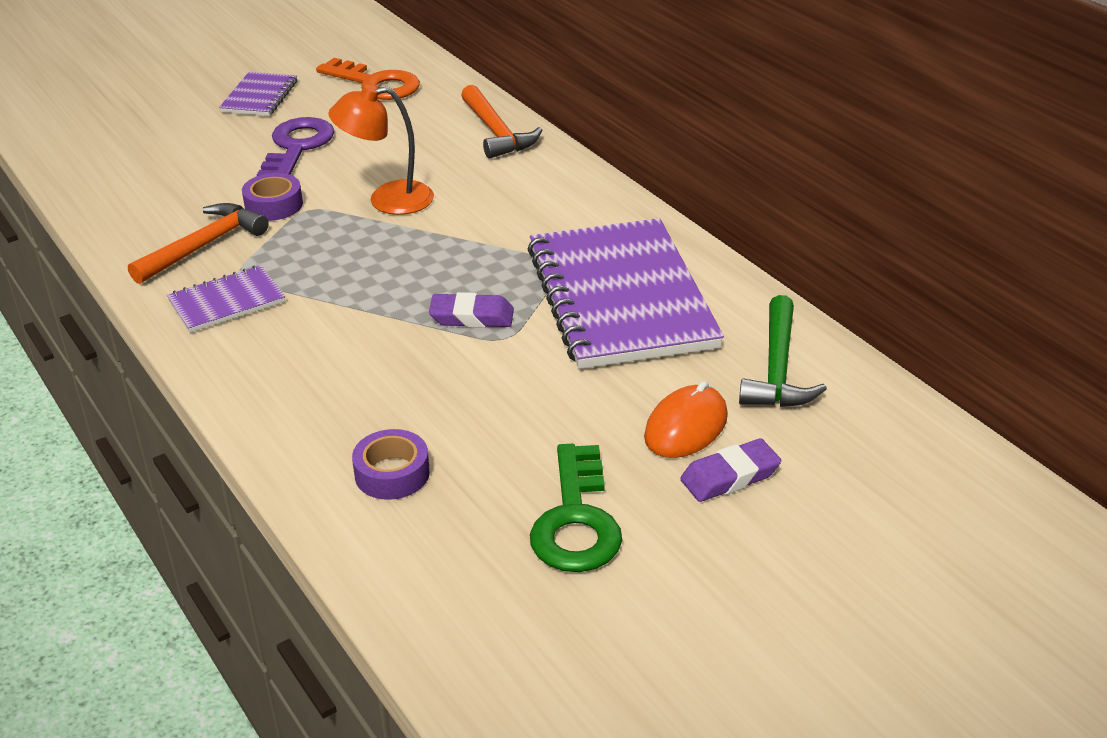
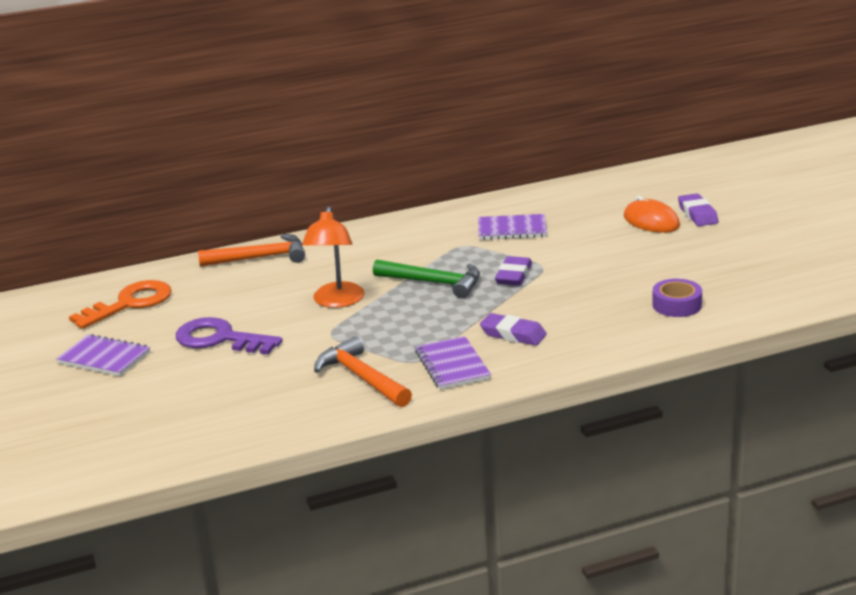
camera: 75 degrees left, 10 degrees down
purple tape [242,173,303,221] -> none
purple notebook [528,218,724,369] -> purple notebook [478,214,547,240], size x0.46
green key [530,444,622,572] -> none
green hammer [739,295,827,407] -> green hammer moved to [373,260,480,299]
none -> purple eraser [480,313,547,346]

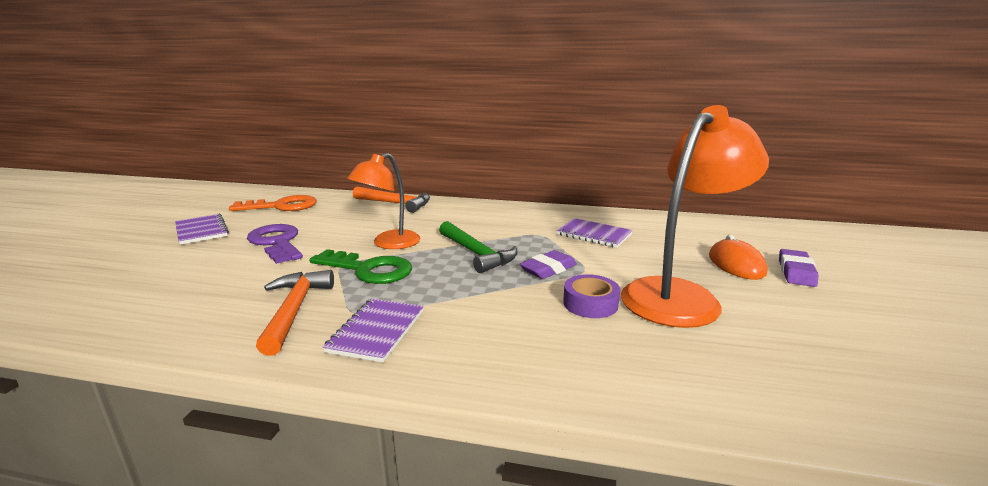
camera: 30 degrees right, 5 degrees down
purple eraser [480,313,547,346] -> none
purple tape [652,279,702,317] -> purple tape moved to [563,274,620,318]
none -> green key [310,249,412,284]
none -> orange lamp [621,105,769,328]

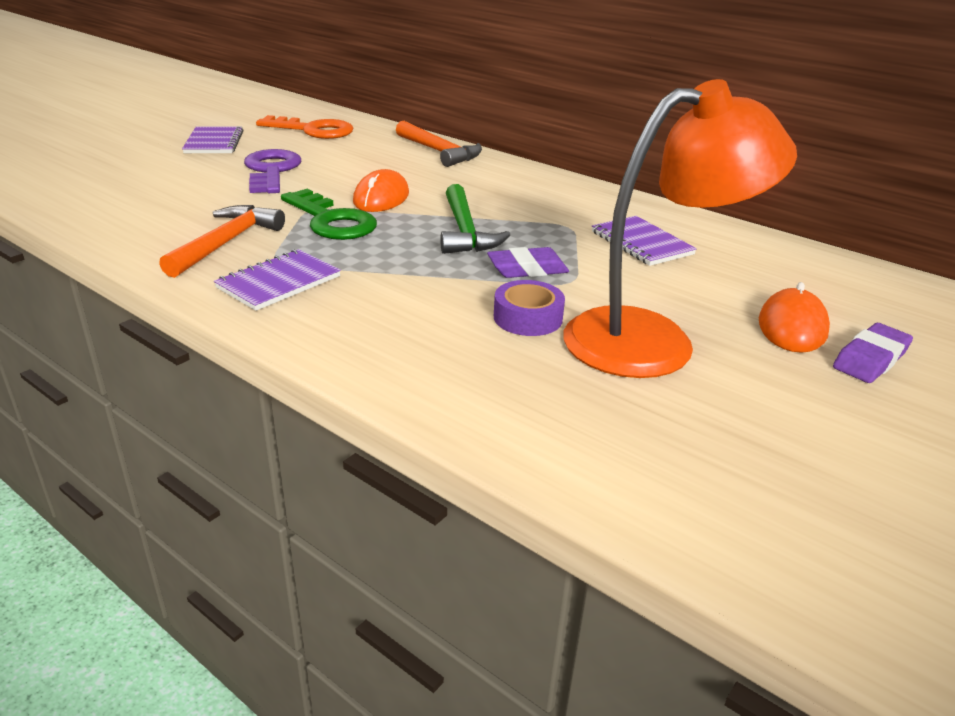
camera: 25 degrees right, 10 degrees up
orange lamp [347,153,420,249] -> orange mouse [353,169,409,212]

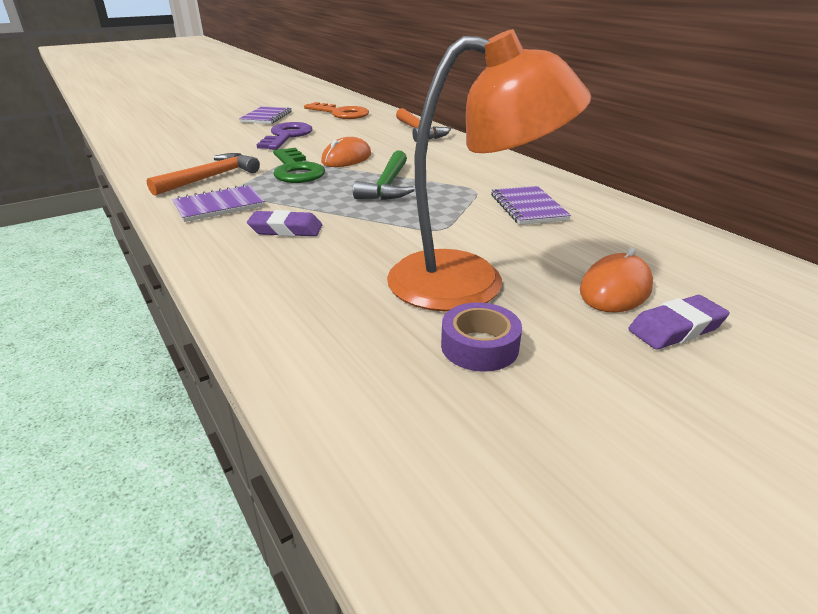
camera: 20 degrees right, 0 degrees up
purple eraser [487,247,569,278] -> purple eraser moved to [247,210,322,237]
purple tape [494,280,565,336] -> purple tape moved to [441,302,522,372]

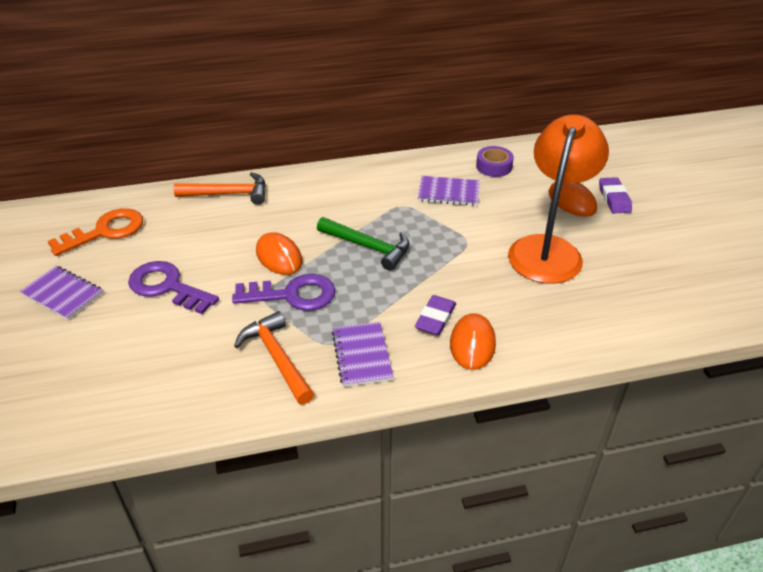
camera: 70 degrees left, 10 degrees up
green key [273,148,325,183] -> purple key [232,274,336,311]
purple tape [441,302,522,372] -> purple tape moved to [476,146,514,177]
none -> orange mouse [450,313,496,370]

